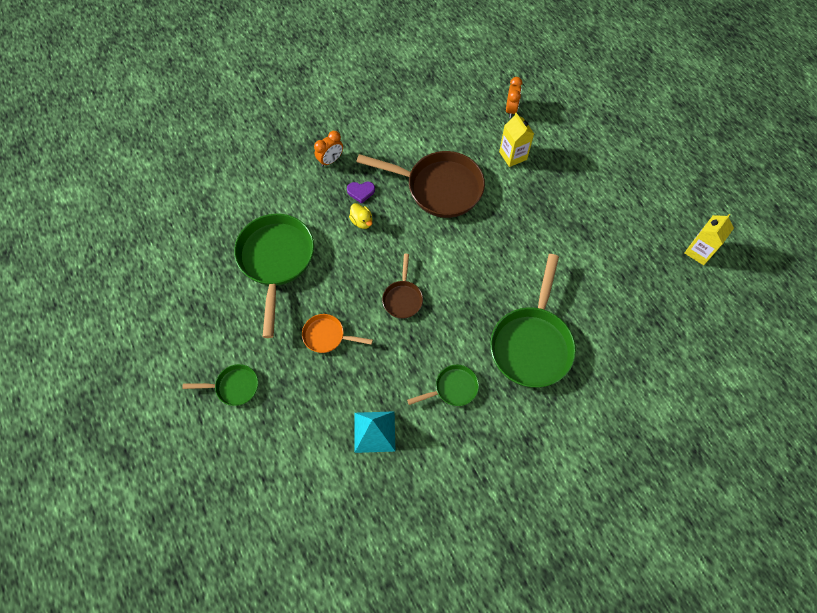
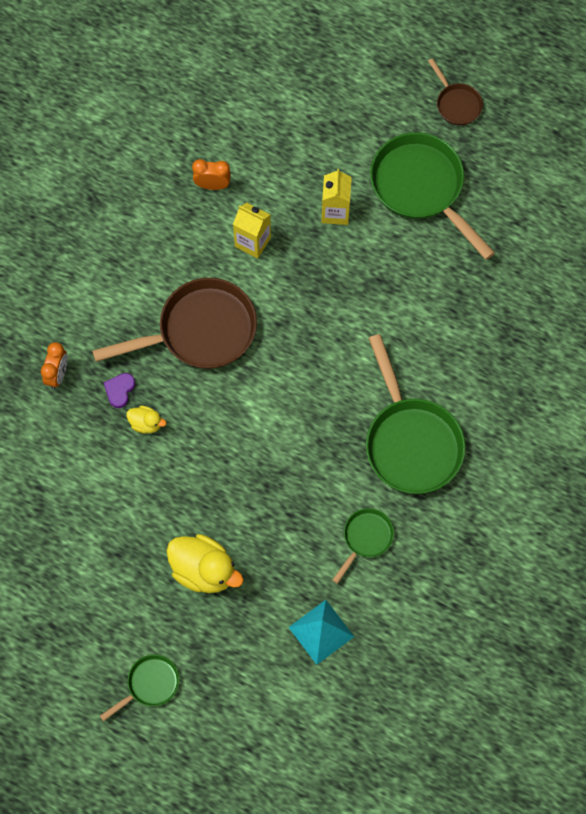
camera: 35 degrees left, 5 degrees up
green pan [234,214,314,338] -> green pan moved to [370,132,495,260]
orange pan [302,314,373,353] -> yellow duck [167,534,244,593]
purple heart [347,181,375,204] -> purple heart turned 150 degrees clockwise [103,373,135,408]
brown pan [382,254,423,319] -> brown pan moved to [428,58,483,126]
orange clock [506,77,522,118] -> orange clock turned 60 degrees counterclockwise [192,159,231,190]
yellow carton [685,214,734,265] -> yellow carton moved to [321,169,352,225]

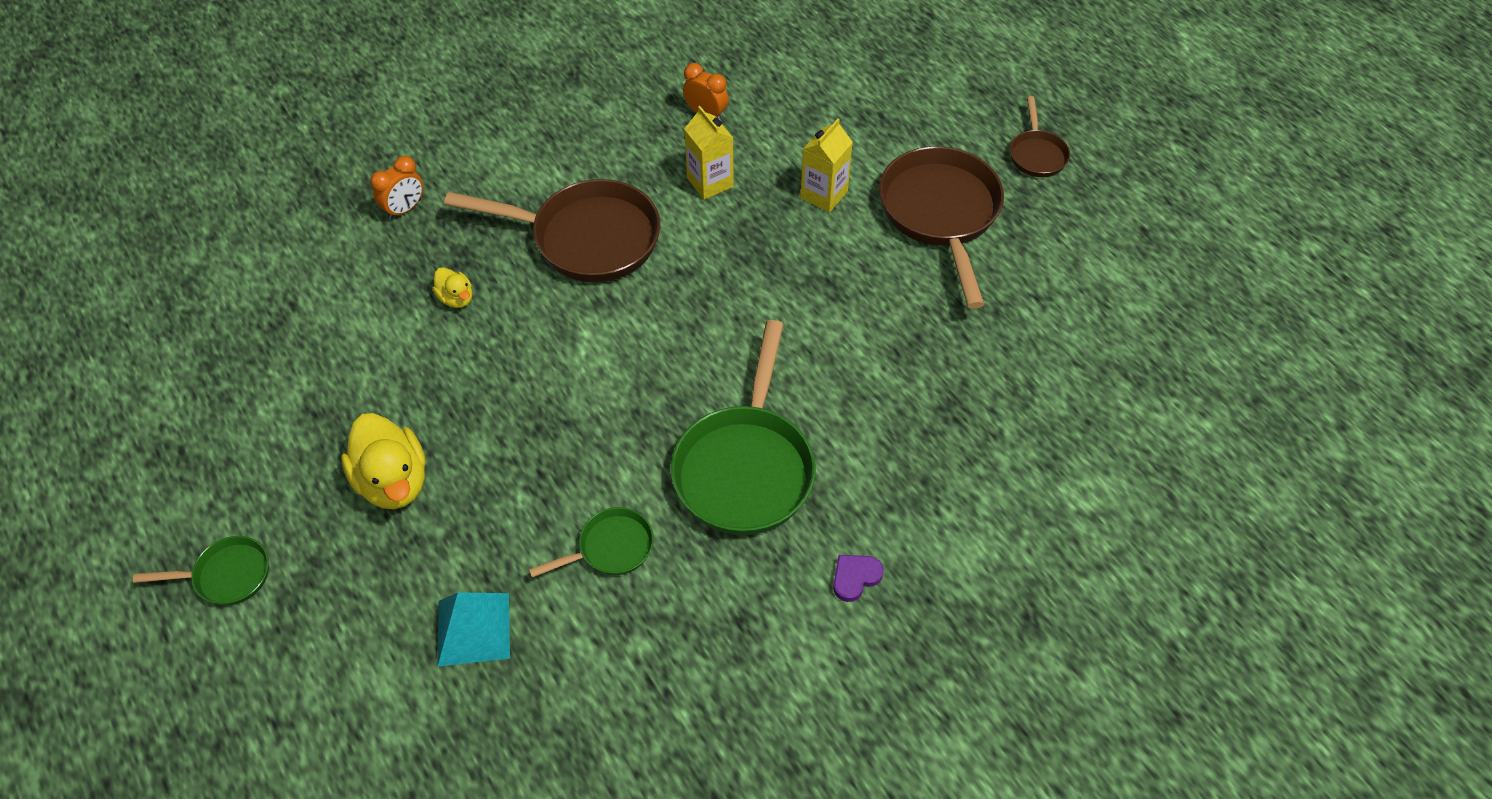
camera: 30 degrees right, 15 degrees down
purple heart [103,373,135,408] -> purple heart moved to [833,555,884,602]
green pan [370,132,495,260] -> brown pan [879,146,1004,309]

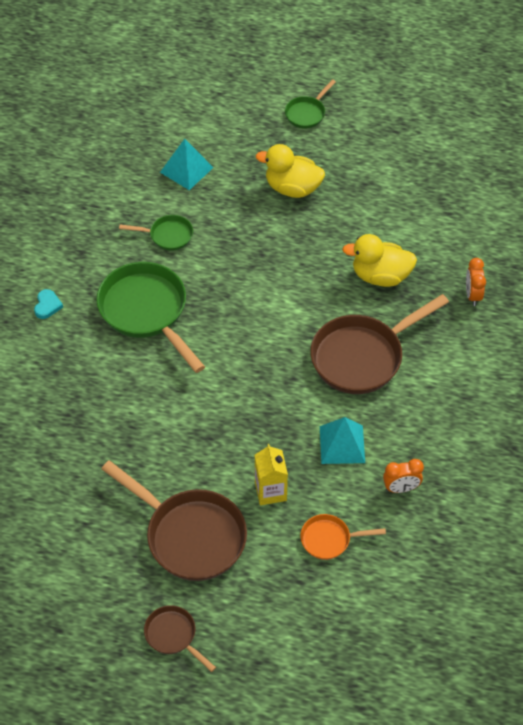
camera: 135 degrees right, 0 degrees up
yellow duck [432,267,472,308] -> yellow duck [342,234,417,287], size x1.95
green pan [529,507,654,577] -> green pan turned 105 degrees counterclockwise [119,215,193,251]
yellow carton [684,106,734,200] -> turquoise pyramid [320,417,365,464]
purple heart [833,555,884,602] -> turquoise heart [34,289,63,319]
none -> orange pan [300,514,386,560]

